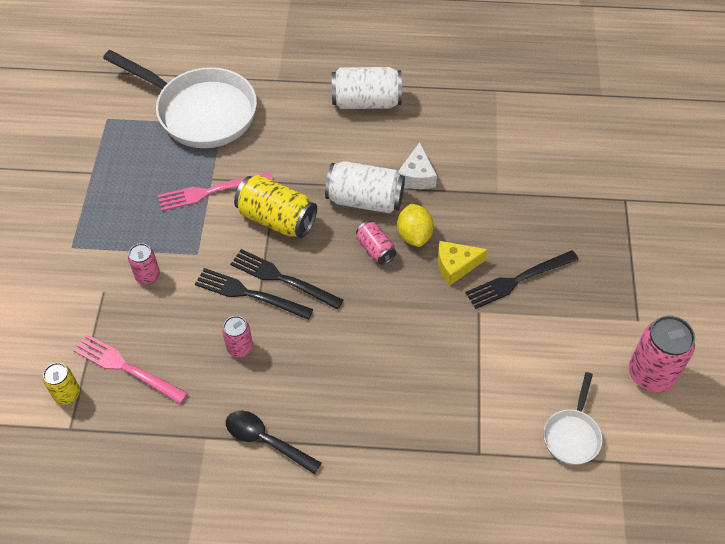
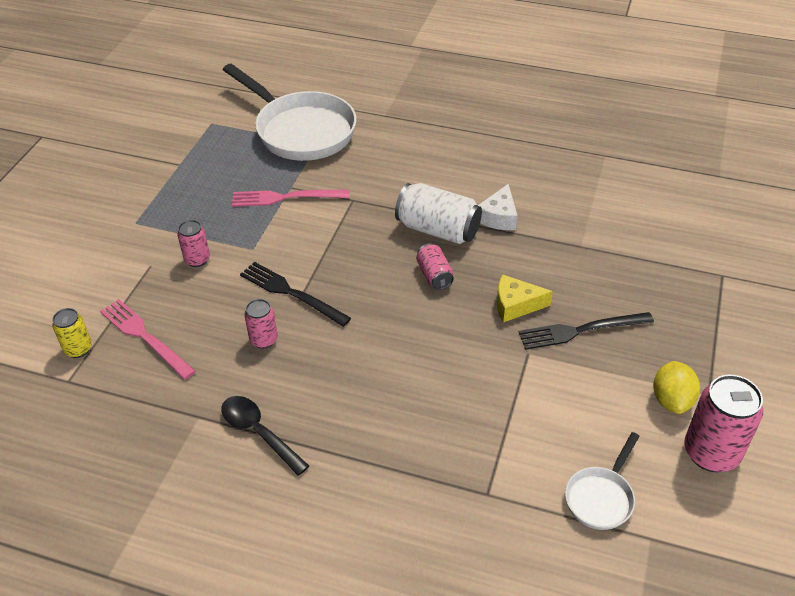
camera: 15 degrees right, 10 degrees down
black fork [230,249,344,310] -> none
yellow can [234,175,317,238] -> none
white can [332,67,402,109] -> none
yellow lemon [397,204,434,247] -> yellow lemon moved to [653,361,700,414]

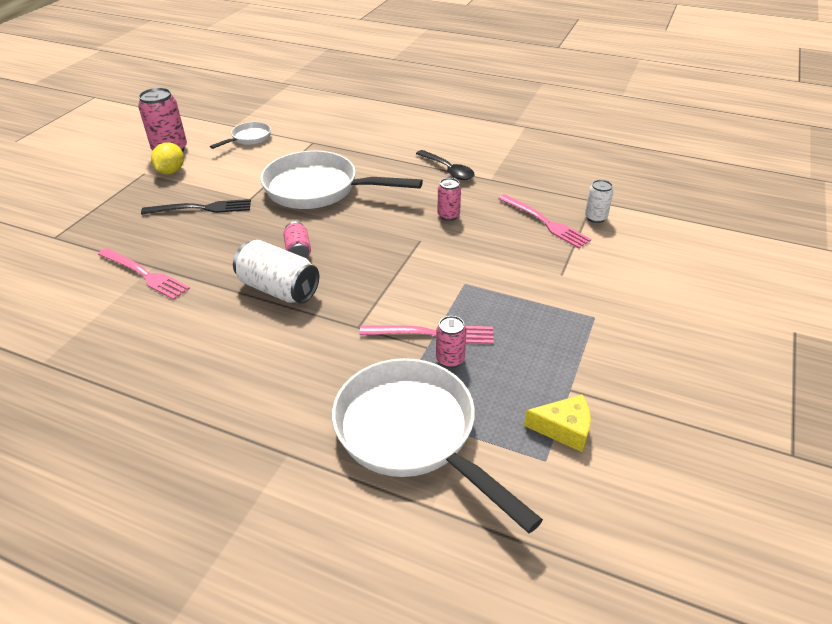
camera: 175 degrees left, 5 degrees down
yellow can [52,308,92,358] -> white can [585,180,613,223]
pink can [177,220,210,267] -> pink can moved to [436,316,467,368]
black fork [240,262,351,327] -> none
white cheese [478,184,518,230] -> none
yellow cheese [497,274,553,322] -> yellow cheese moved to [524,394,591,452]
none -> pink fork [98,248,190,300]
none -> white pan [261,151,423,209]

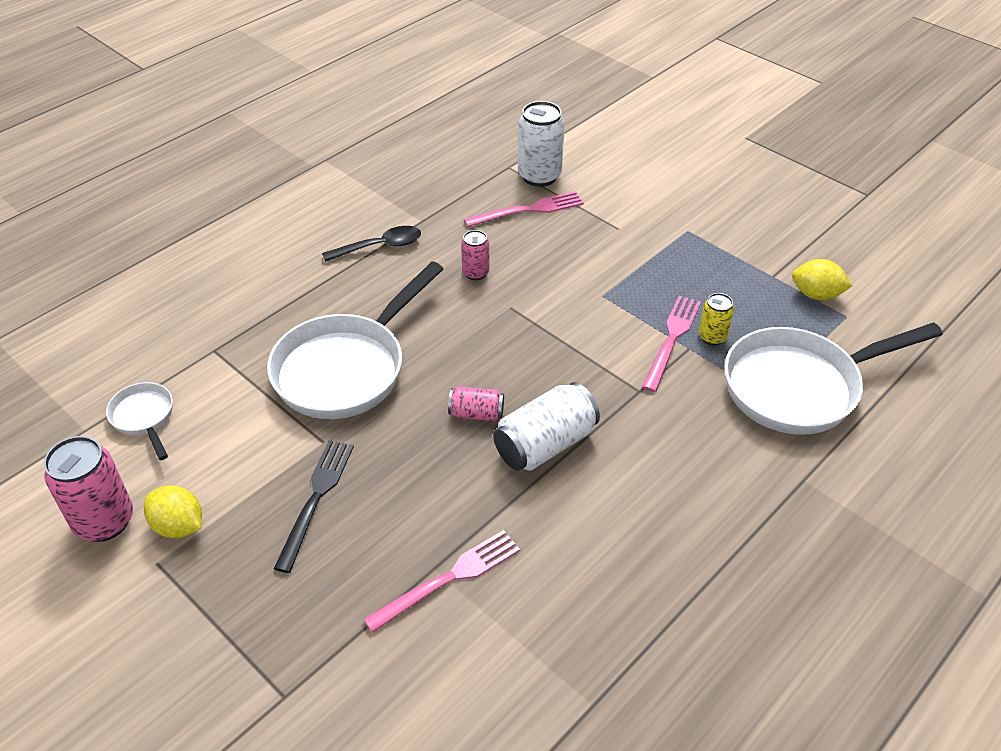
camera: 70 degrees left, 5 degrees up
pink can [436,316,467,368] -> yellow can [699,293,734,345]
yellow cheese [524,394,591,452] -> yellow lemon [792,259,853,300]
white can [585,180,613,223] -> white can [518,101,565,187], size x1.79

